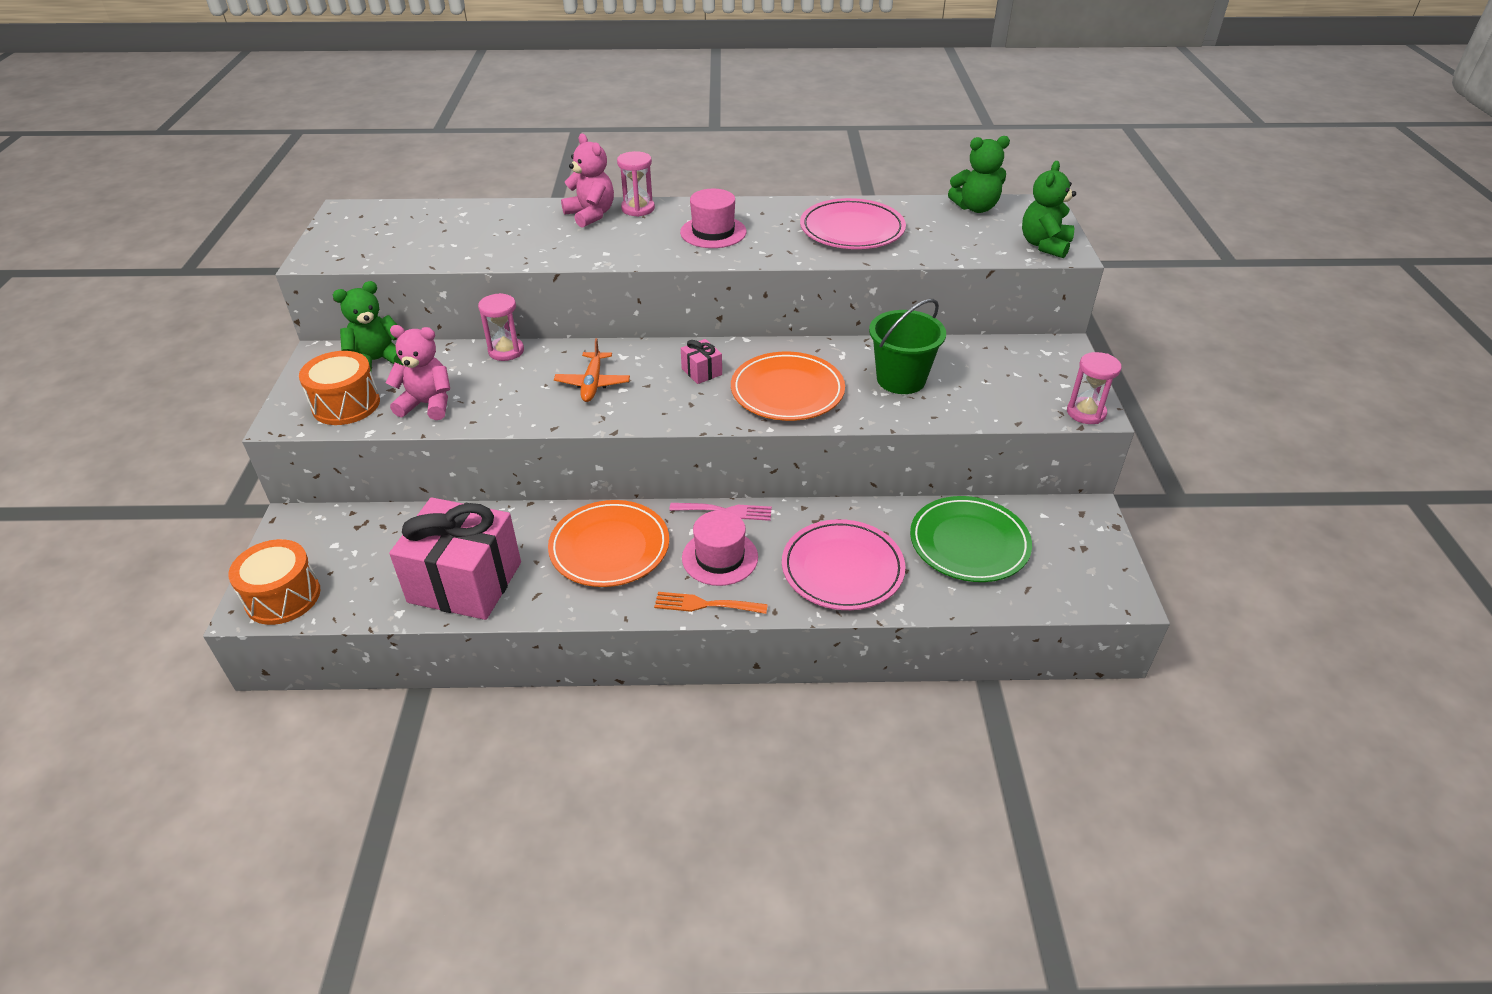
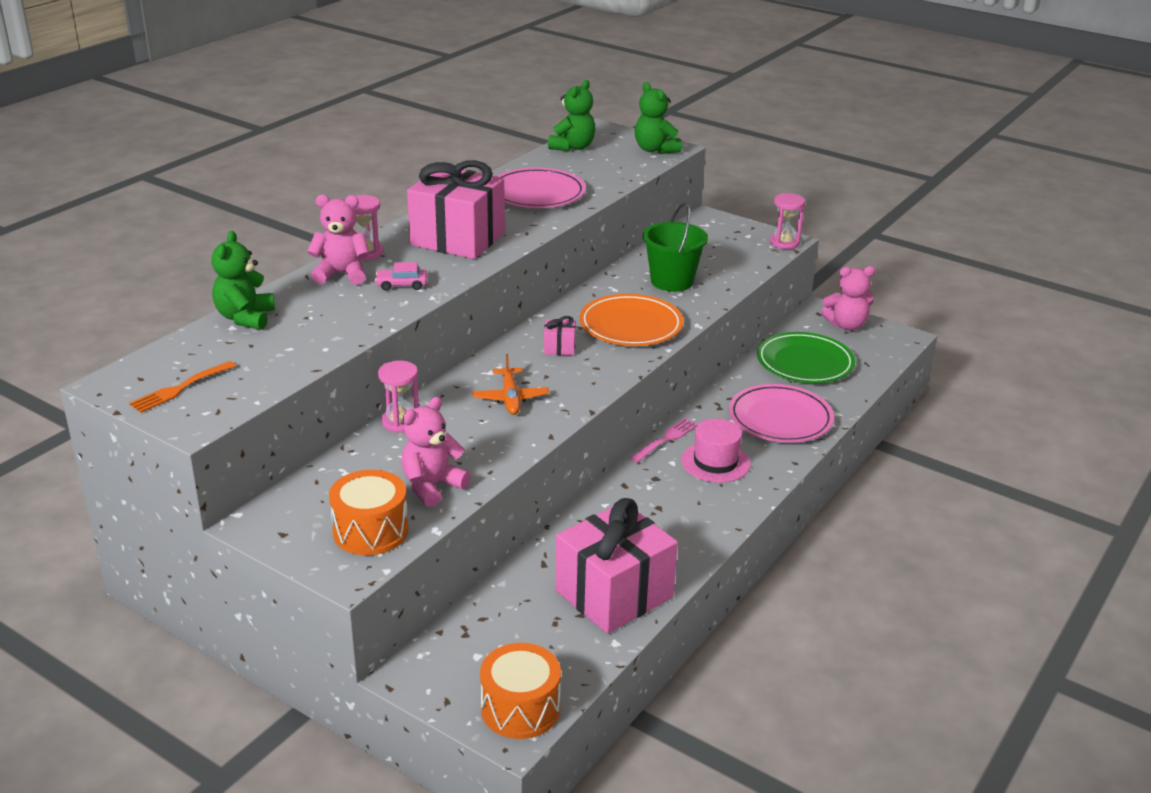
camera: 55 degrees left, 10 degrees down
green teddy bear [333,281,403,371] -> green teddy bear moved to [211,231,275,330]
orange plate [548,500,669,587] -> none
orange plane [554,338,630,402] -> orange plane turned 45 degrees clockwise [472,354,549,415]
orange fork [654,592,768,614] -> orange fork moved to [129,361,236,413]
pink hat [680,189,747,248] -> pink gift [407,160,505,259]
none -> pink car [375,262,428,291]
none -> pink teddy bear [821,266,875,330]

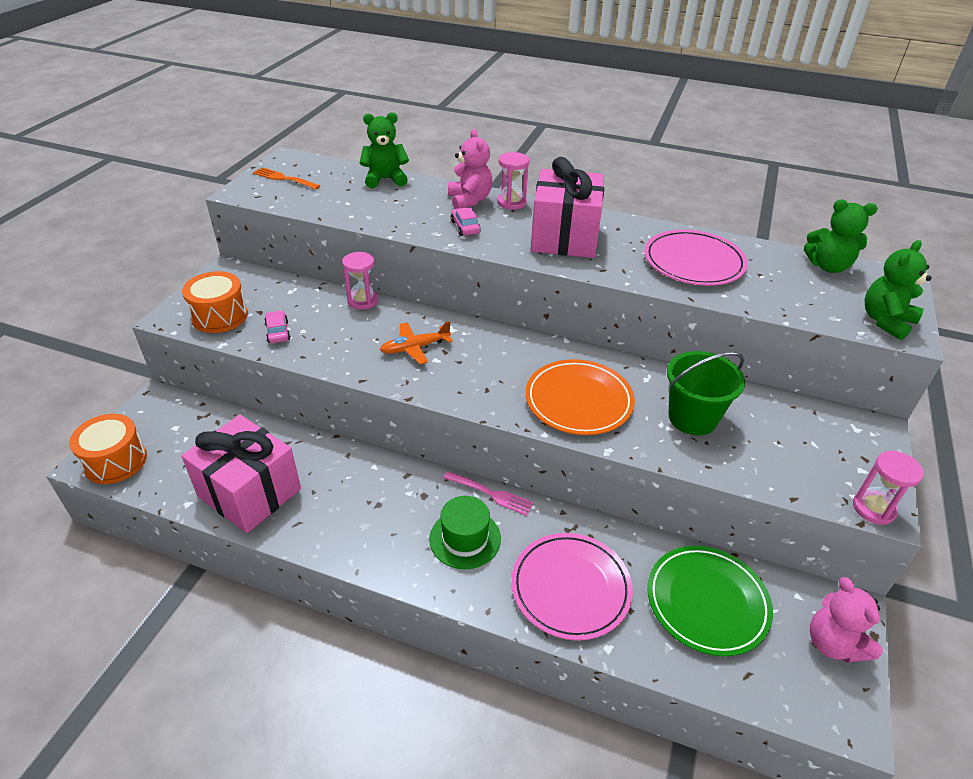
camera: 75 degrees right, 10 degrees up
pink teddy bear [401,397,471,507] -> pink car [264,310,291,343]
pink gift [544,316,576,356] -> none
pink hat [681,419,750,483] -> green hat [429,496,501,569]

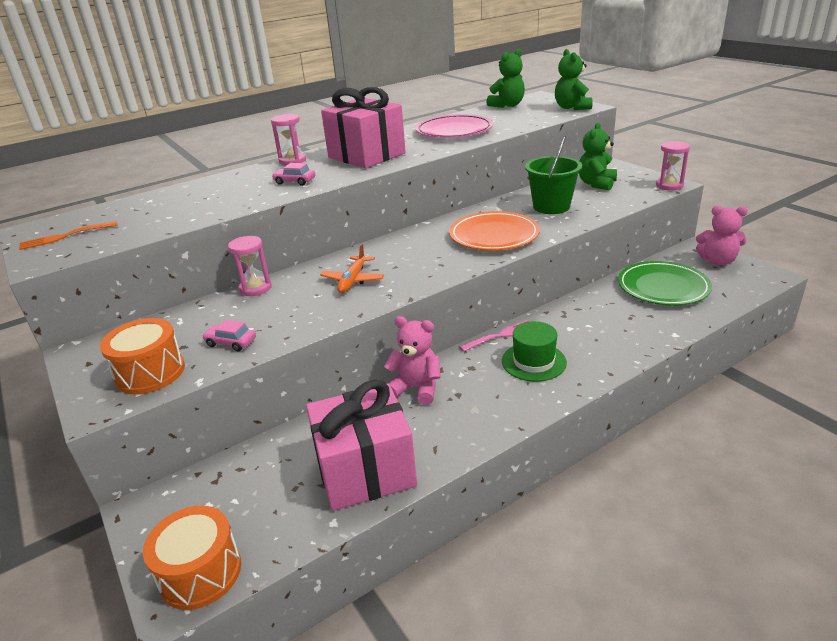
camera: 50 degrees left, 10 degrees down
green teddy bear [360,112,409,188] -> green teddy bear moved to [579,123,617,190]
pink teddy bear [448,129,493,209] -> pink teddy bear moved to [384,316,441,405]
pink plate [511,533,633,641] -> none

